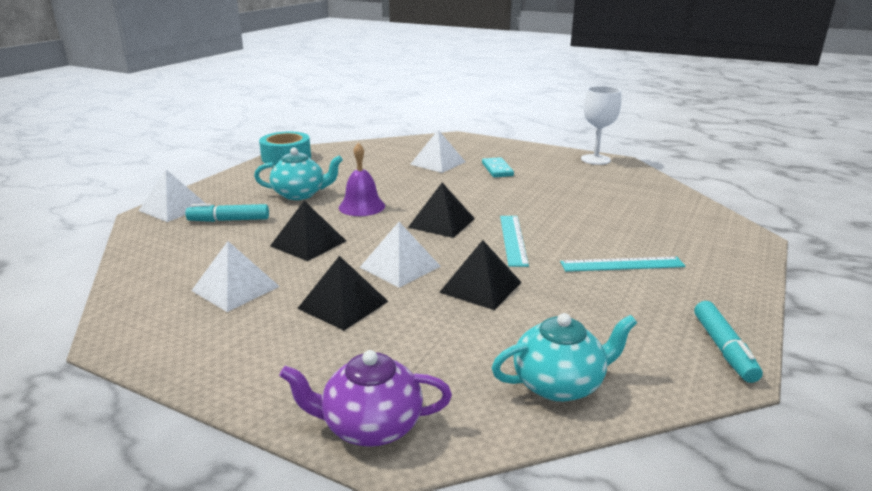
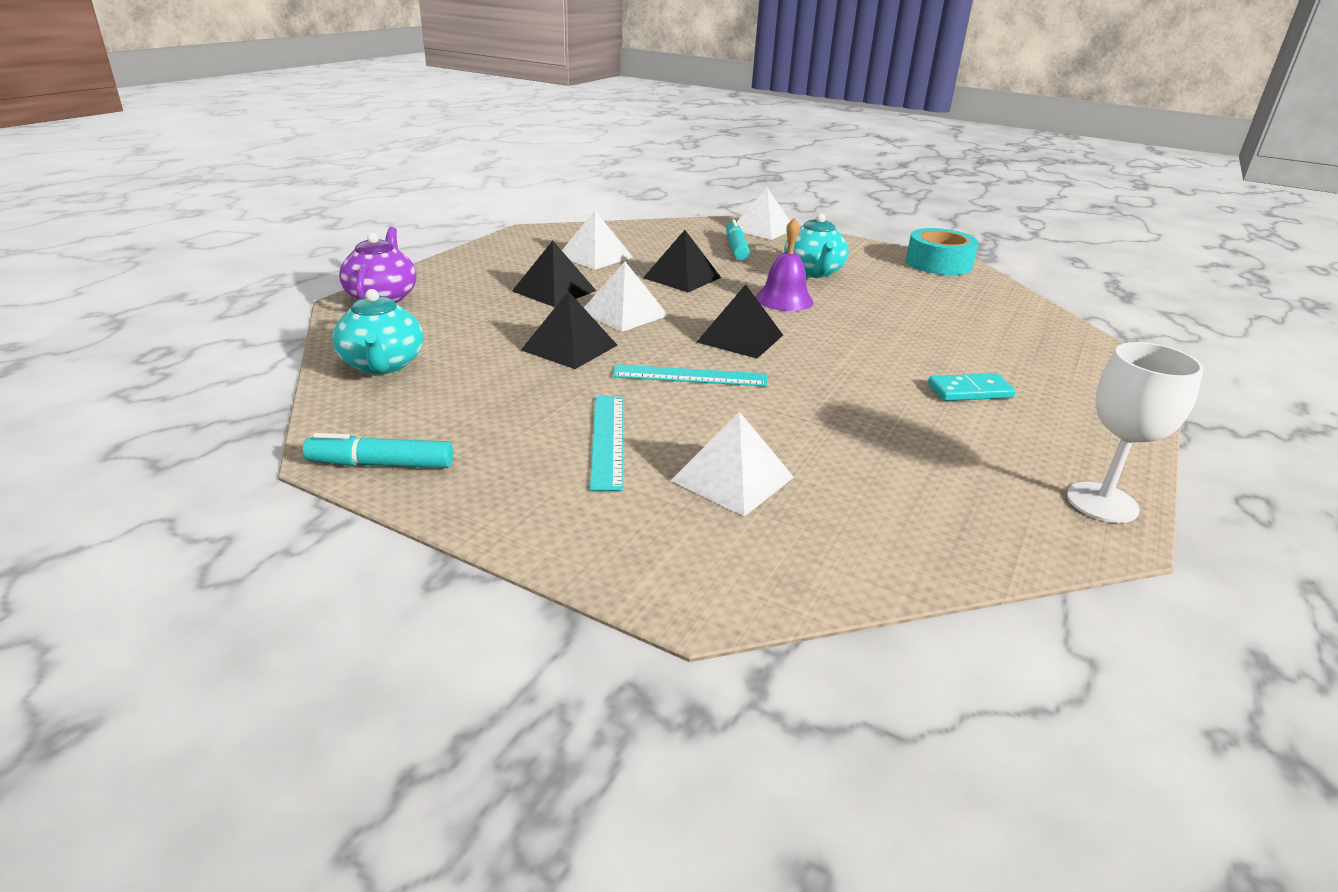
camera: 90 degrees right, 5 degrees up
white pyramid [410,130,465,173] -> white pyramid moved to [671,412,794,517]

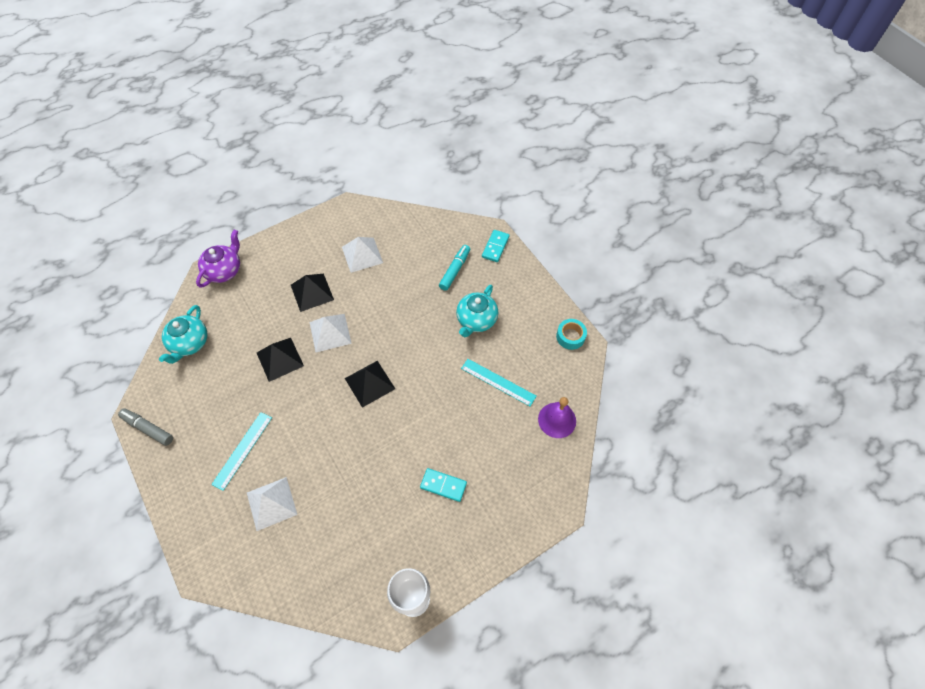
camera: 30 degrees right, 30 degrees up
turquoise marker [303,433,453,468] -> grey marker [118,408,173,446]
turquoise ruler [612,364,768,387] -> turquoise ruler moved to [461,359,536,406]
black pyramid [643,230,721,292] -> none
white pyramid [736,187,790,240] -> turquoise domino [482,230,510,262]
purple bell [756,217,813,311] -> purple bell moved to [538,397,576,438]
turquoise tape [906,228,979,275] -> turquoise tape [556,319,587,350], size x0.64

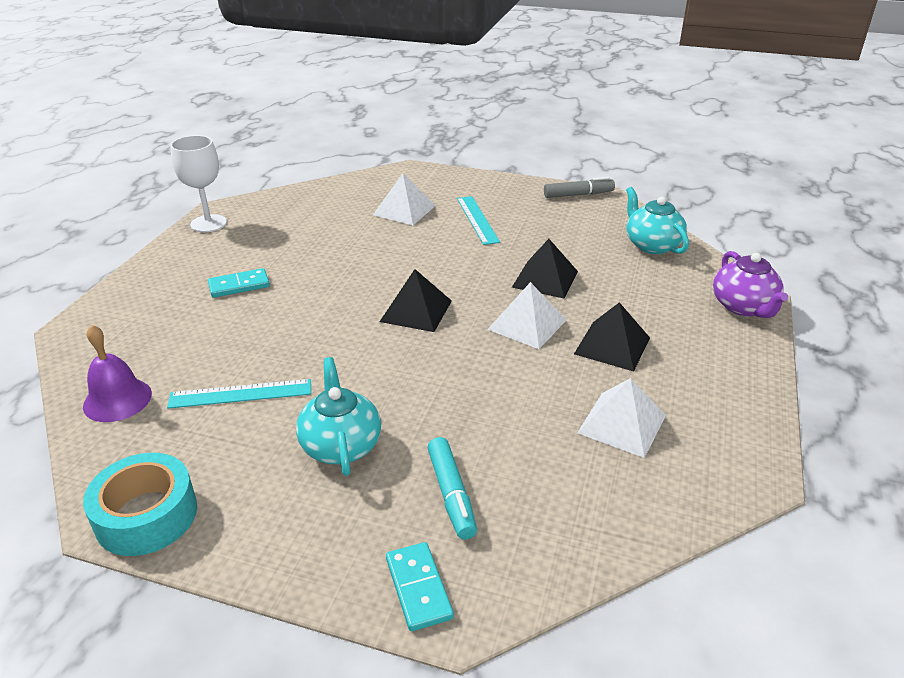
camera: 140 degrees right, 25 degrees down
turquoise tape [556,319,587,350] -> turquoise tape [83,453,197,556], size x1.57

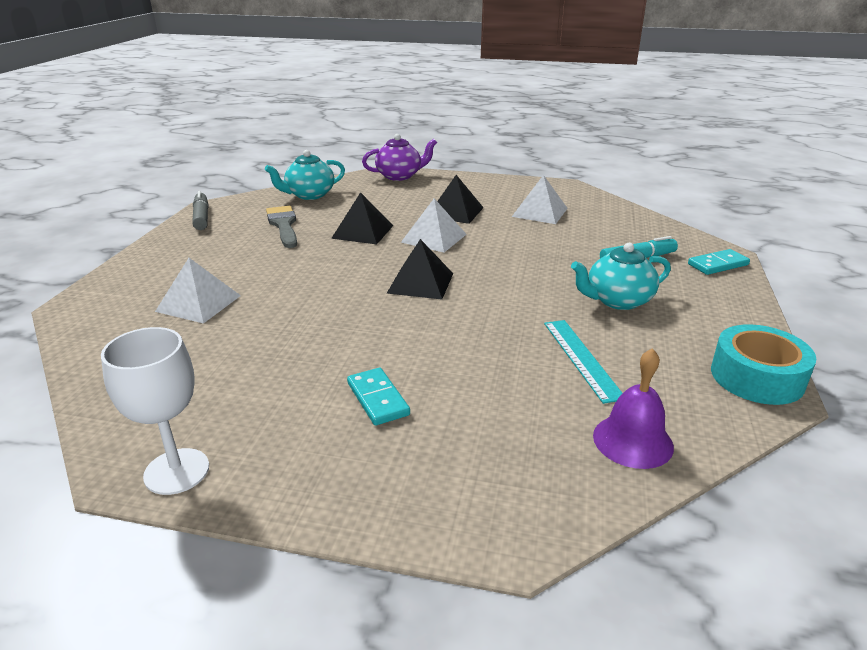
camera: 95 degrees left, 5 degrees down
turquoise ruler [457,196,500,245] -> none
none -> grey brush [266,206,297,248]

